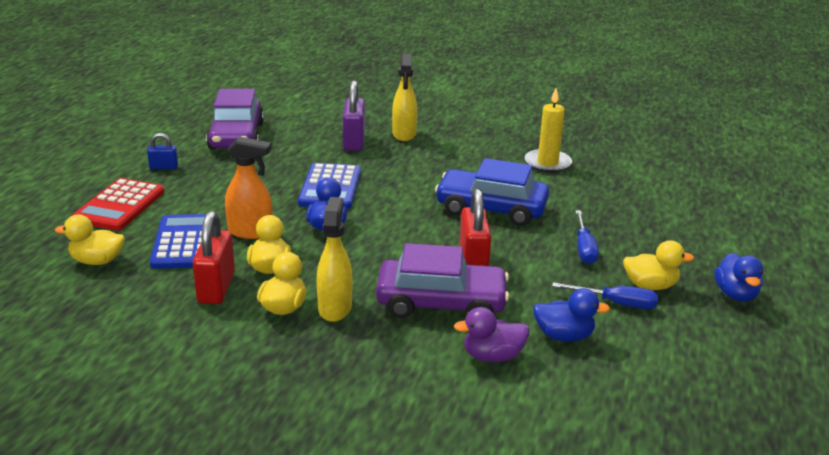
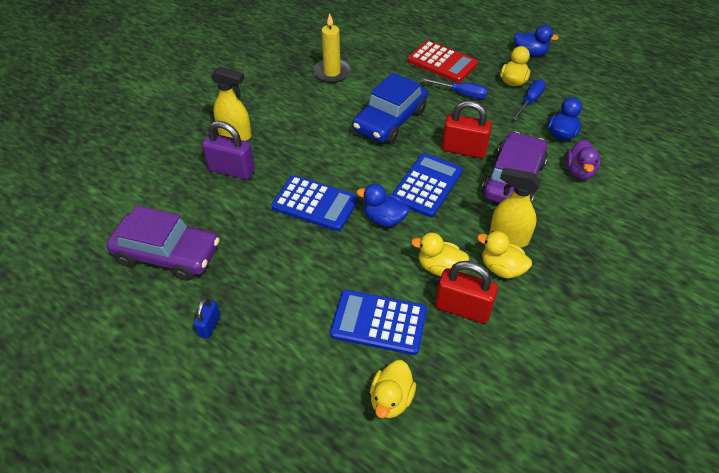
camera: 70 degrees left, 20 degrees up
red calculator [72,178,165,231] -> red calculator moved to [408,41,478,83]
orange spray bottle [225,137,273,239] -> none
none -> blue calculator [392,153,463,217]

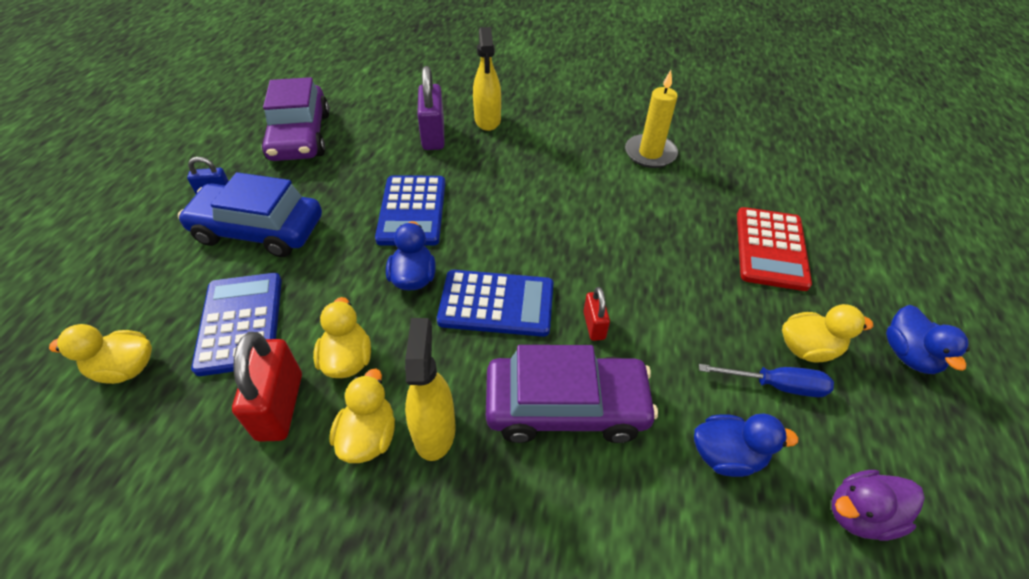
camera: 65 degrees right, 0 degrees up
blue car [353,73,428,143] -> blue car moved to [178,172,322,257]
blue screwdriver [421,78,488,99] -> none
red padlock [442,101,492,158] -> red padlock [583,287,610,341], size x0.55
purple duck [566,140,601,180] -> purple duck moved to [831,470,925,541]

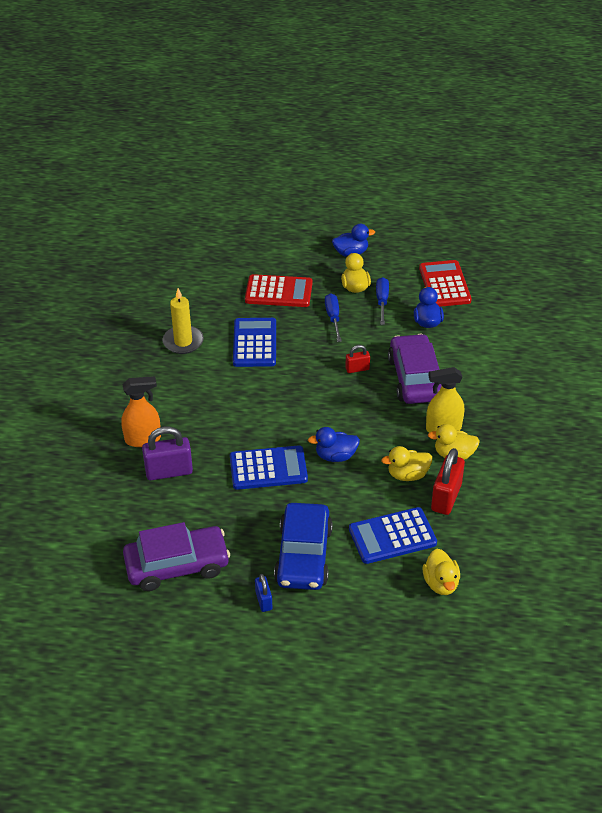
camera: 95 degrees left, 5 degrees down
red padlock [232,332,302,442] -> red padlock turned 60 degrees counterclockwise [431,448,465,515]
blue calculator [437,270,554,337] -> blue calculator moved to [233,318,276,367]
yellow spray bottle [473,27,501,131] -> orange spray bottle [121,376,161,447]
purple duck [831,470,925,541] -> red calculator [419,260,472,307]
none -> blue screwdriver [325,293,342,342]

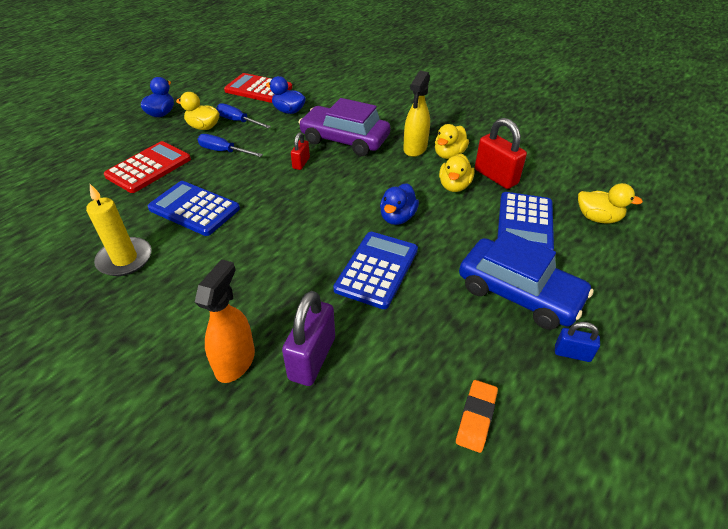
camera: 60 degrees left, 0 degrees up
purple car [123,522,230,591] -> orange eraser [456,380,498,453]

